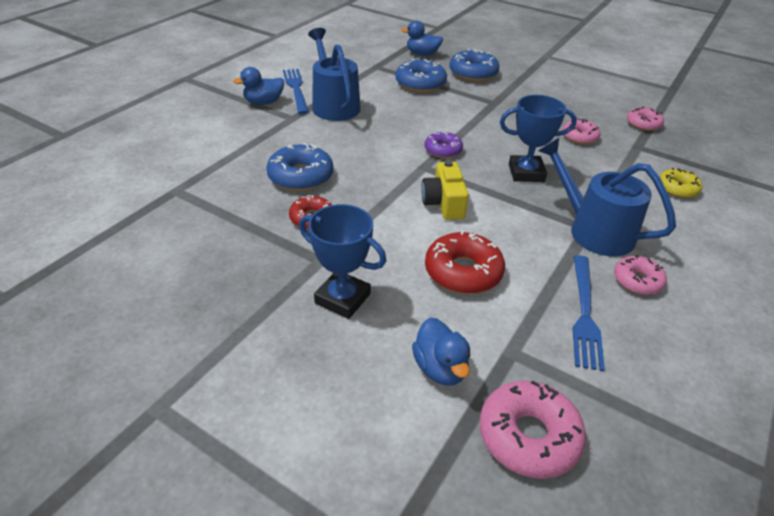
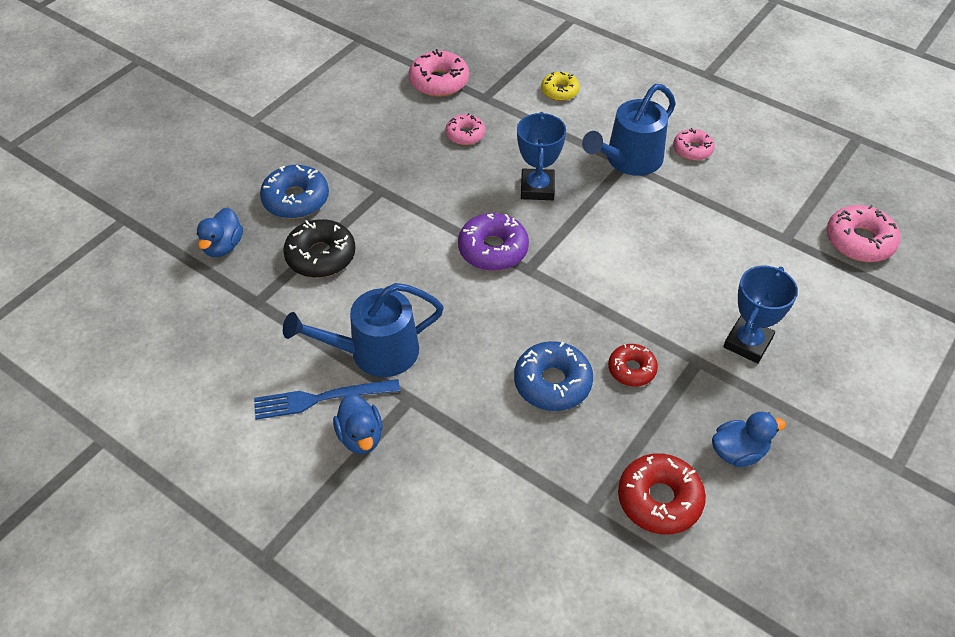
camera: 85 degrees left, 10 degrees up
blue donut [395,59,447,93] -> black donut [283,219,355,278]
blue duck [412,318,470,386] -> blue duck moved to [712,412,786,467]
yellow camera [421,160,469,220] -> none
purple donut [424,131,463,158] -> purple donut [458,213,529,271], size x1.59
red donut [425,230,505,294] -> red donut moved to [618,453,706,535]
blue fork [573,255,605,371] -> none
pink donut [627,107,664,131] -> pink donut [409,49,469,97], size x1.59

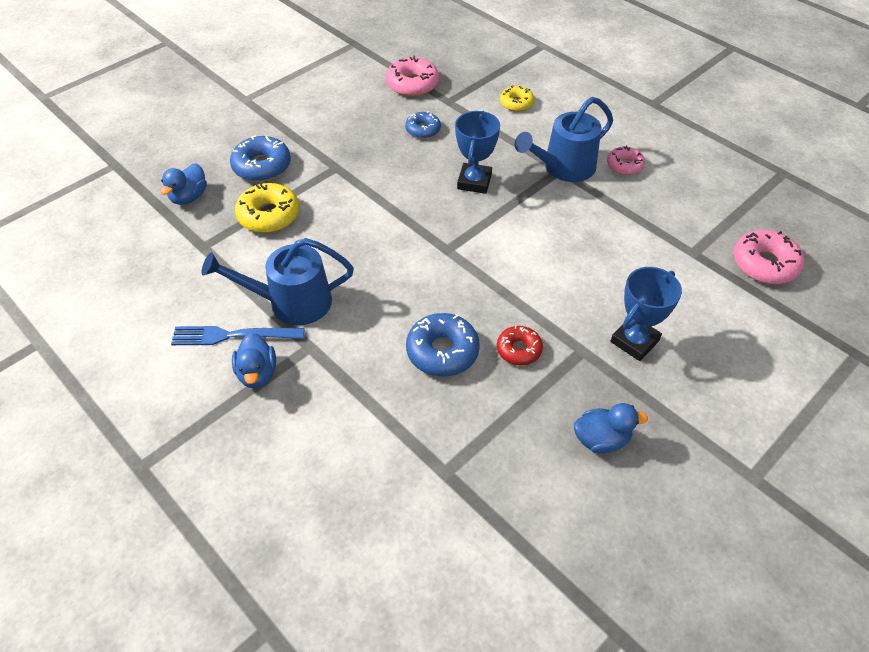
camera: 10 degrees right, 0 degrees up
black donut [283,219,355,278] -> yellow donut [235,182,299,233]
pink donut [445,113,485,145] -> blue donut [405,111,441,139]
purple donut [458,213,529,271] -> none
red donut [618,453,706,535] -> none

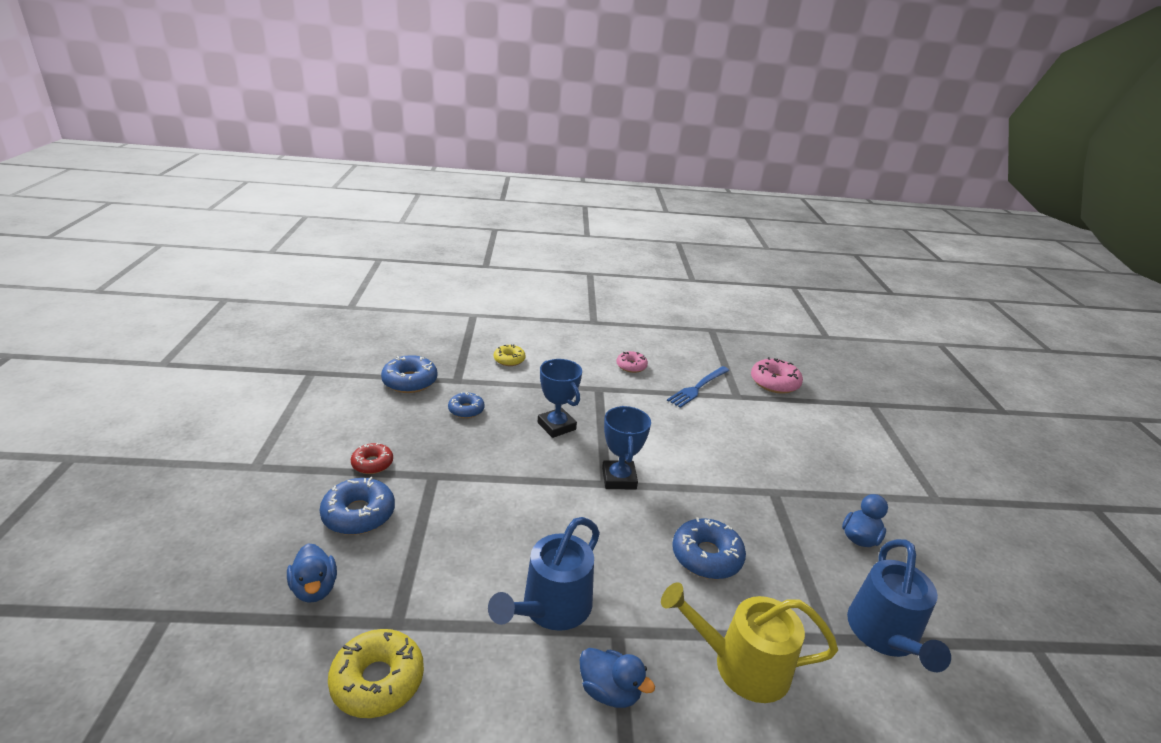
camera: 50 degrees left, 20 degrees down
blue fork [171,326,304,345] -> blue fork moved to [667,366,729,408]
yellow donut [235,182,299,233] -> yellow donut moved to [328,629,424,718]
pink donut [386,55,439,97] -> blue donut [381,355,438,393]
red donut [497,325,543,365] -> red donut moved to [351,443,393,474]
blue watering can [515,97,613,182] -> blue watering can moved to [847,539,951,672]
blue trophy [610,267,682,361] -> blue trophy moved to [602,406,651,490]
none -> yellow watering can [661,582,838,703]

